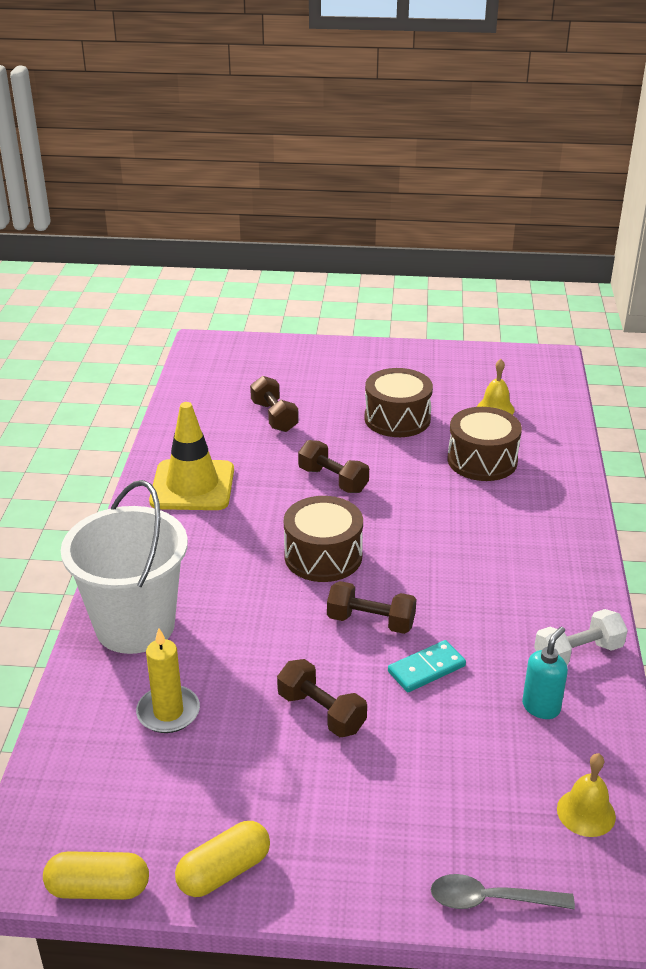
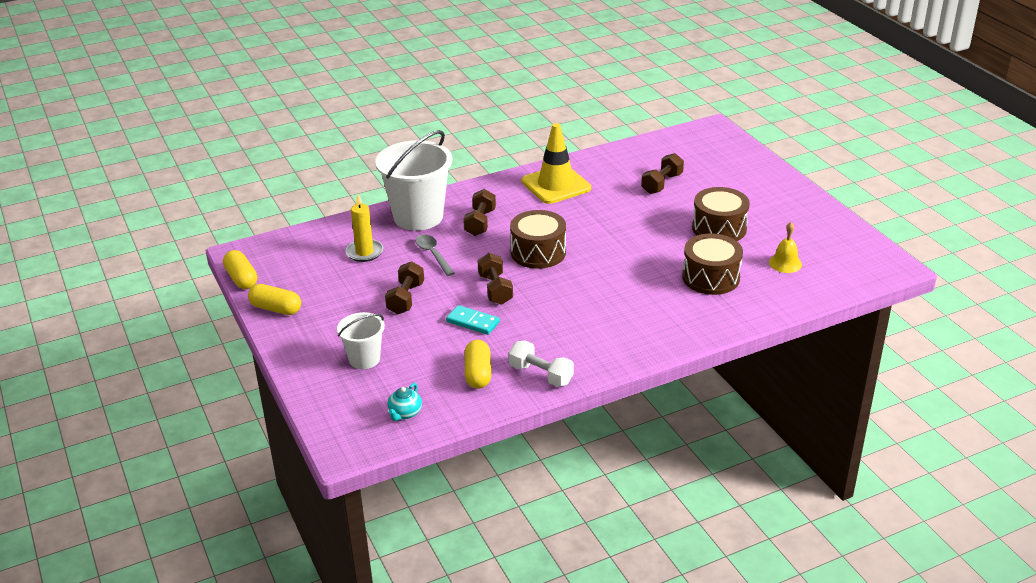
camera: 60 degrees right, 0 degrees up
brown dumbbell [298,440,369,493] -> brown dumbbell moved to [463,189,496,236]
grey spoon [431,874,575,910] -> grey spoon moved to [415,234,455,276]
turquoise soap dispenser [522,627,568,719] -> yellow capsule [465,340,491,389]
yellow bell [557,753,616,837] -> turquoise teapot [387,383,422,421]
none -> white bucket [337,312,385,369]

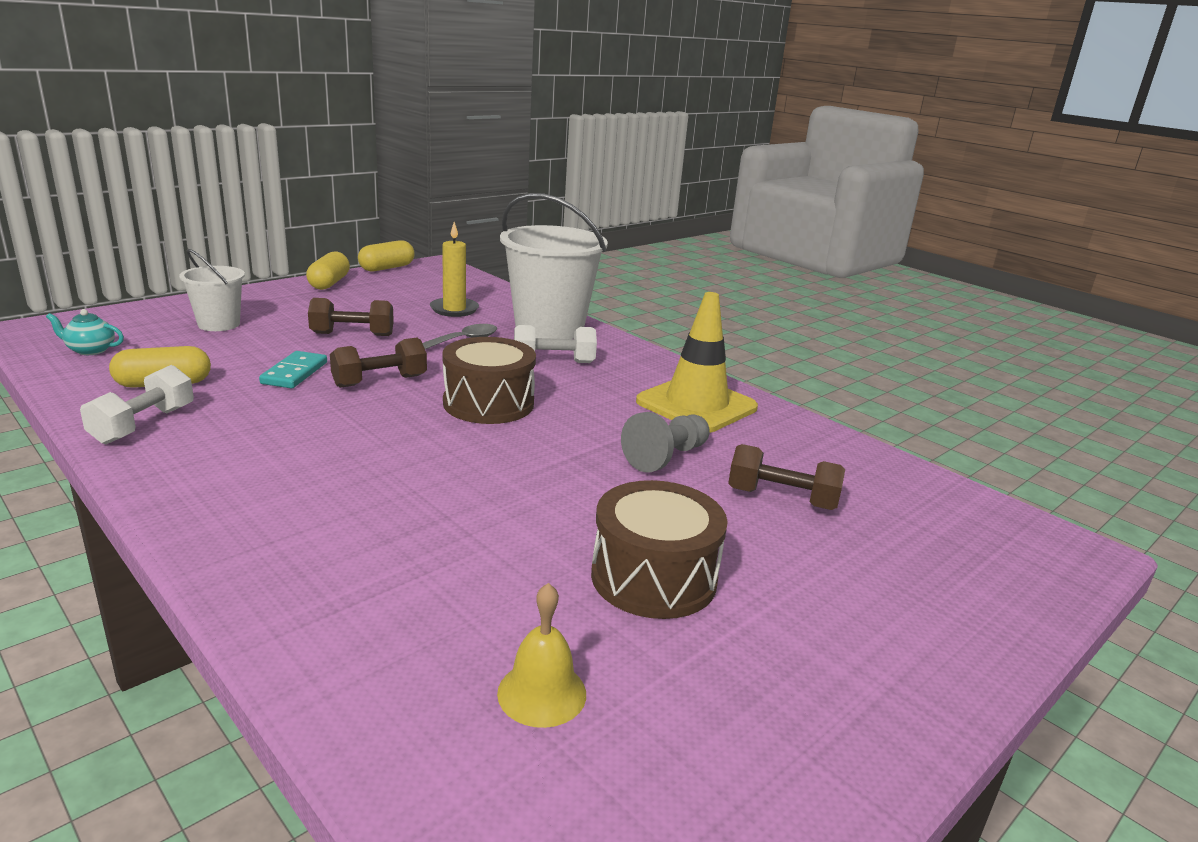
camera: 70 degrees right, 10 degrees down
brown dumbbell [463,189,496,236] -> white dumbbell [514,325,597,363]
brown drum [682,233,743,295] -> none
none -> grey pawn [621,412,710,473]

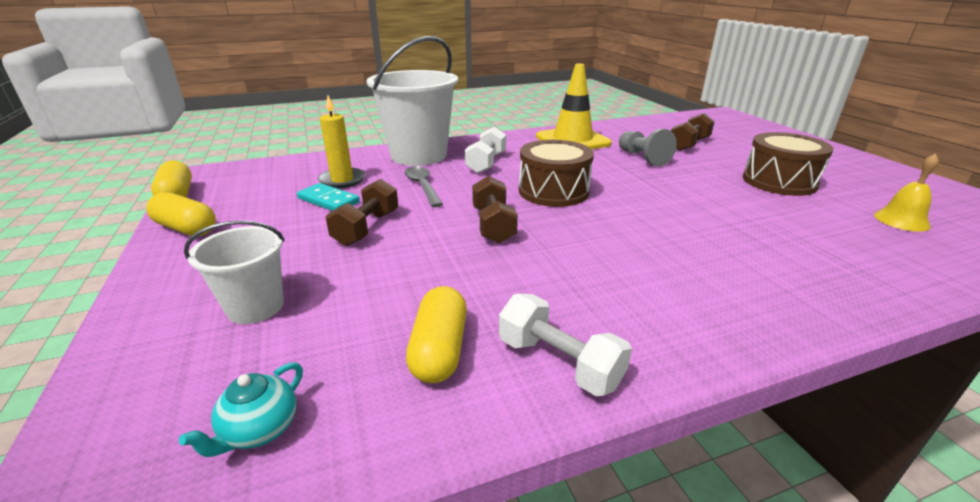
camera: 65 degrees left, 5 degrees up
turquoise domino [259,351,327,389] -> turquoise domino moved to [297,183,360,211]

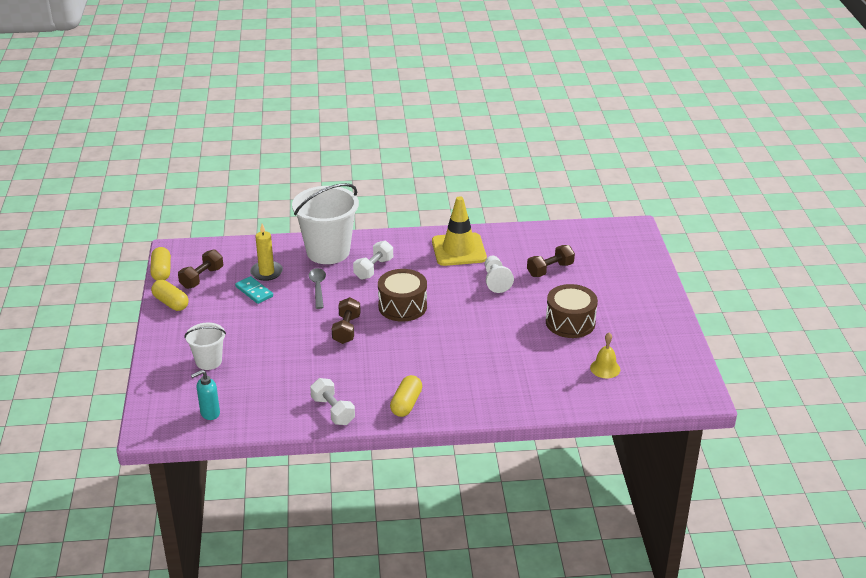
camera: 15 degrees right, 5 degrees up
turquoise teapot [179,362,303,457] -> turquoise soap dispenser [191,370,220,420]
brown dumbbell [326,179,398,246] -> brown dumbbell moved to [178,250,223,289]
yellow capsule [406,286,467,383] -> yellow capsule moved to [390,375,422,417]
grey pawn [619,129,677,166] -> white pawn [485,256,514,293]

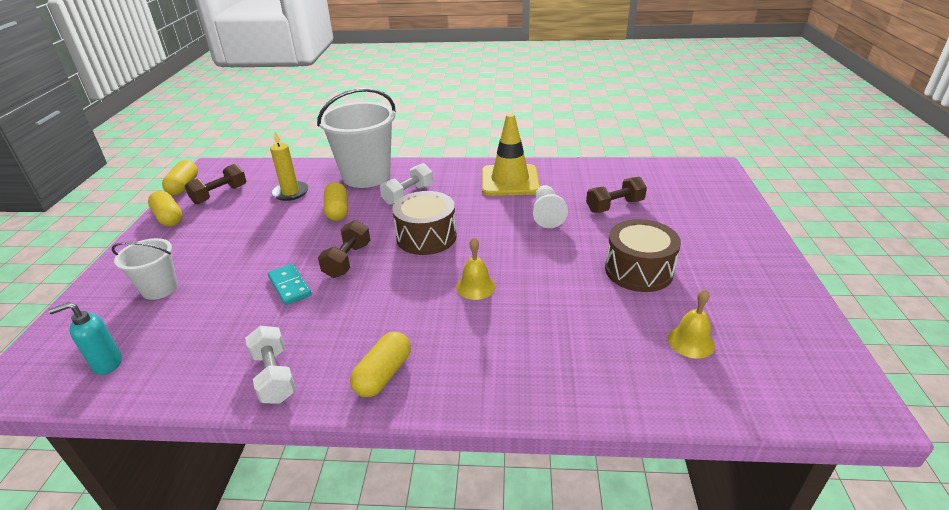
camera: 10 degrees right, 0 degrees up
turquoise domino [235,276,273,304] -> turquoise domino moved to [268,264,311,305]
grey spoon [309,268,326,309] -> yellow capsule [324,182,348,221]
none -> yellow bell [456,238,496,300]

